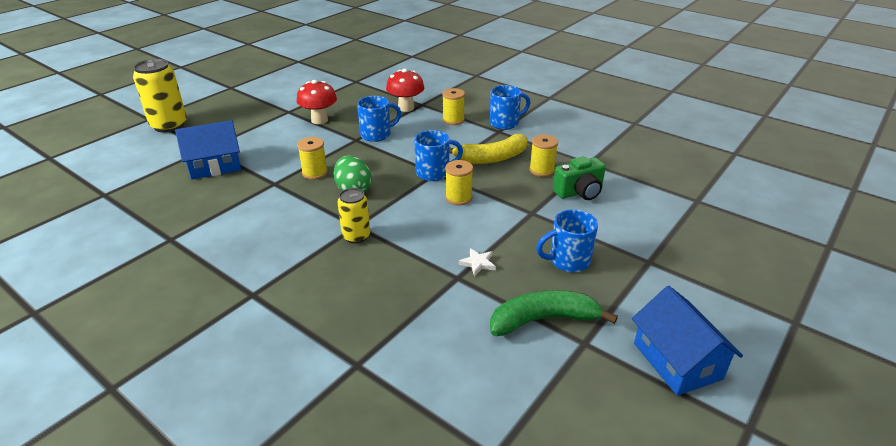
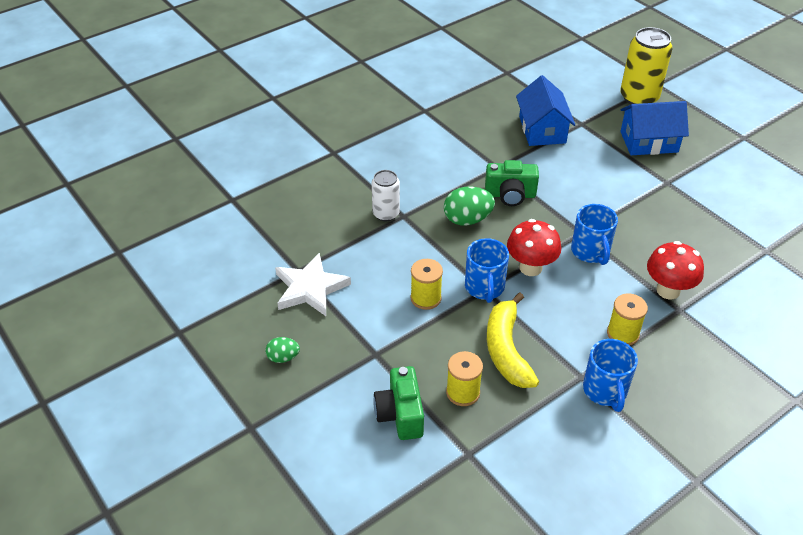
camera: 105 degrees right, 10 degrees up
red mushroom [297,80,337,124] -> red mushroom moved to [507,219,561,276]
yellow spool [297,137,328,180] -> green camera [485,160,539,206]
yellow can [337,188,370,243] -> white can [372,170,400,221]
white star [458,248,496,276] -> white star [275,253,351,316], size x2.10
green banana [490,290,618,336] -> none
blue mug [536,209,598,272] -> green egg [265,337,300,363]
blue house [632,286,743,396] -> blue house moved to [620,101,689,155]

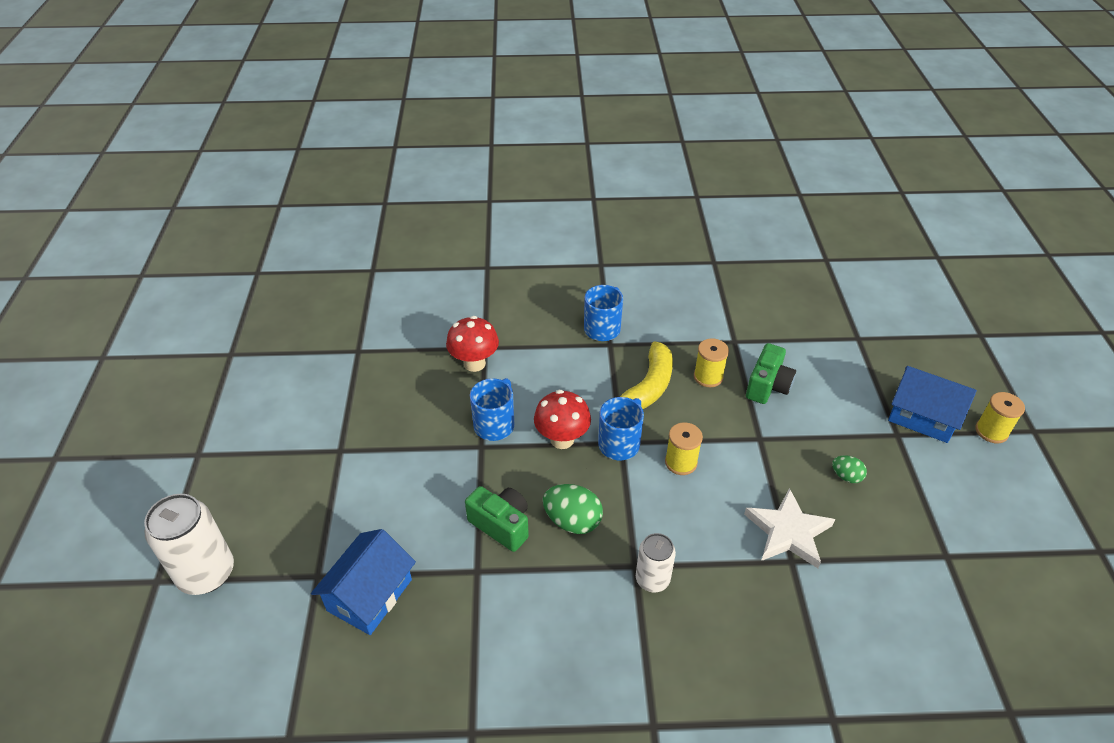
camera: 145 degrees left, 0 degrees up
yellow spool [607,293,648,345] -> yellow spool moved to [975,392,1025,443]
yellow can [620,27,673,105] -> white can [144,494,234,595]
blue house [620,101,689,155] -> blue house moved to [888,366,977,443]

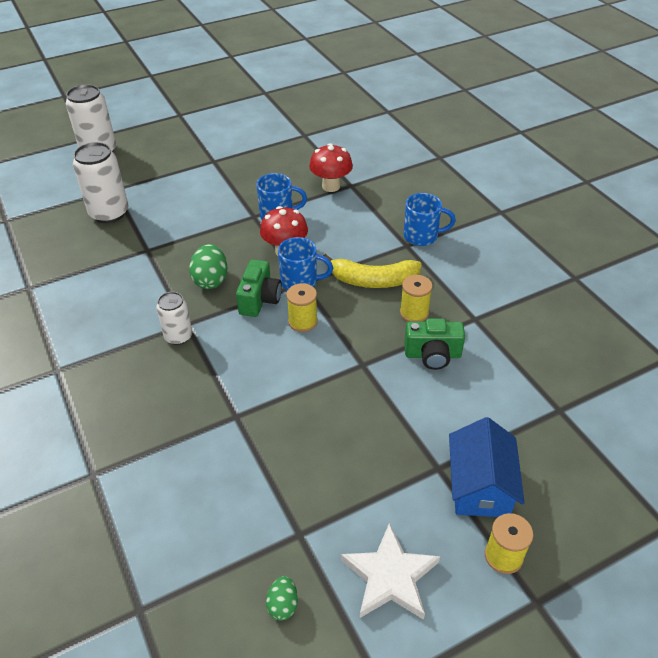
camera: 65 degrees right, 0 degrees up
blue house [311,529,416,635] -> white can [73,142,128,223]
green camera [465,486,529,552] -> green camera moved to [236,259,282,317]
white star [744,488,835,568] -> white star moved to [341,523,440,620]
green egg [832,455,867,483] -> green egg moved to [266,576,298,620]

